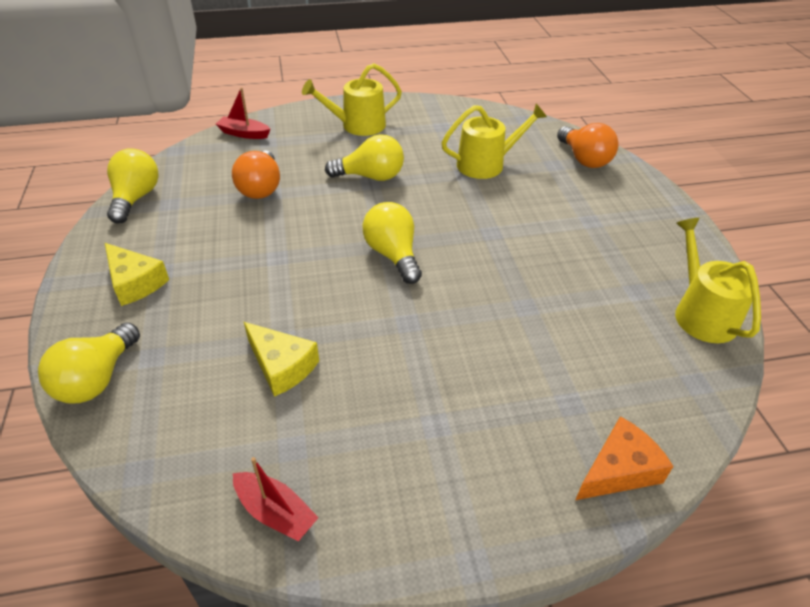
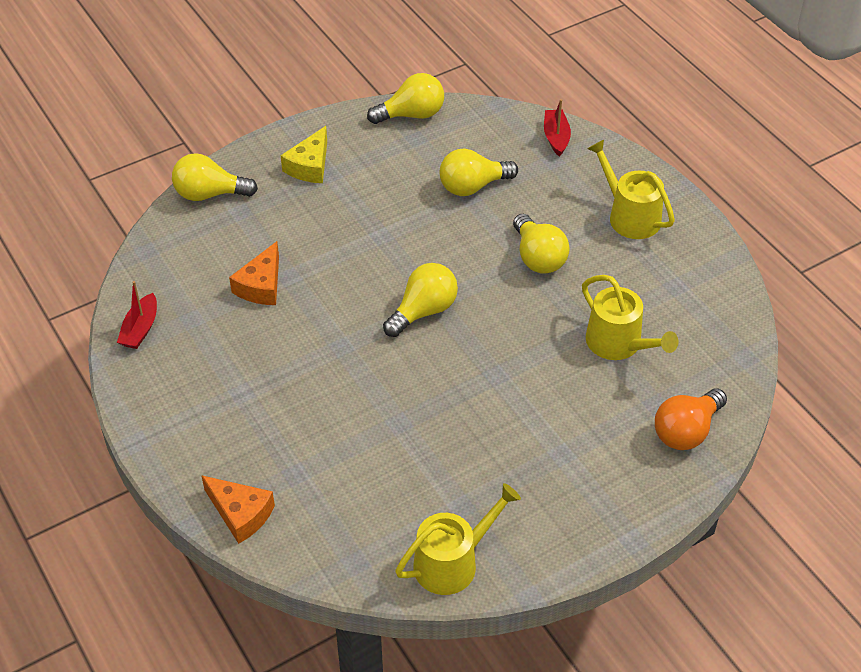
camera: 70 degrees right, 5 degrees up
orange light bulb [232,150,280,199] -> yellow light bulb [440,148,518,196]
yellow cheese [244,322,319,397] -> orange cheese [229,241,279,305]

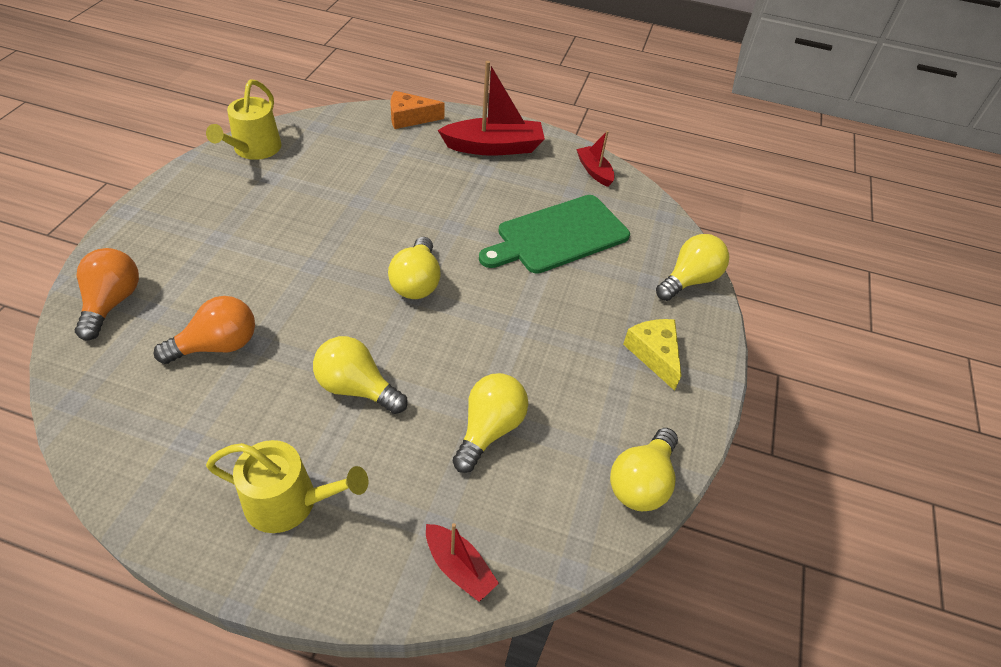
camera: 135 degrees right, 0 degrees up
orange cheese [229,241,279,305] -> green cutting board [479,195,630,274]
yellow watering can [582,275,679,360] -> orange light bulb [154,296,255,364]
none -> red boat [438,61,545,156]

